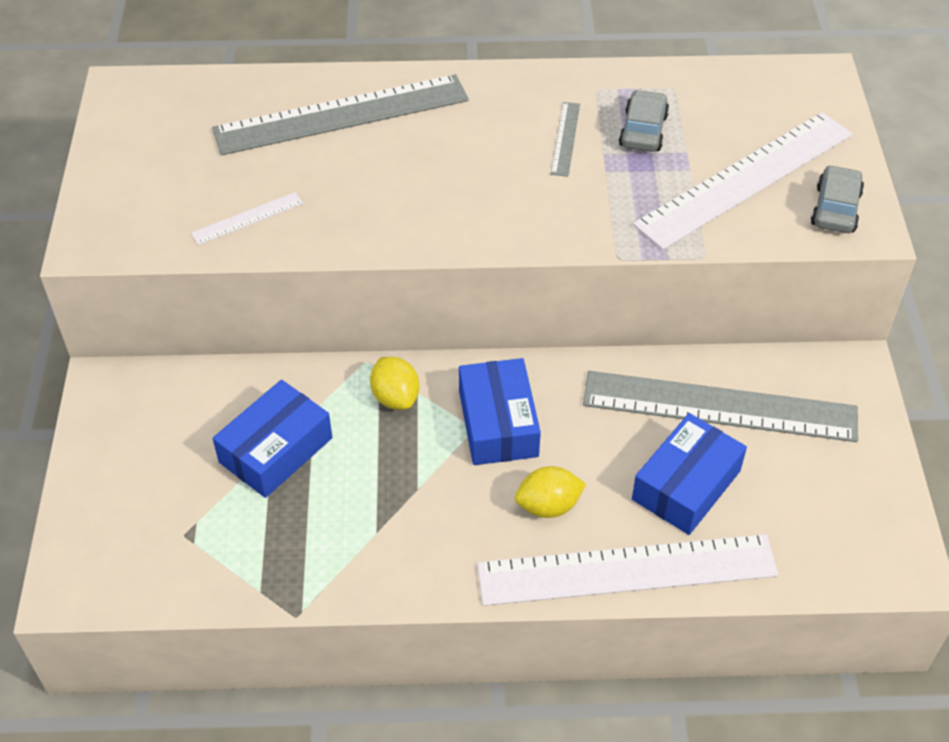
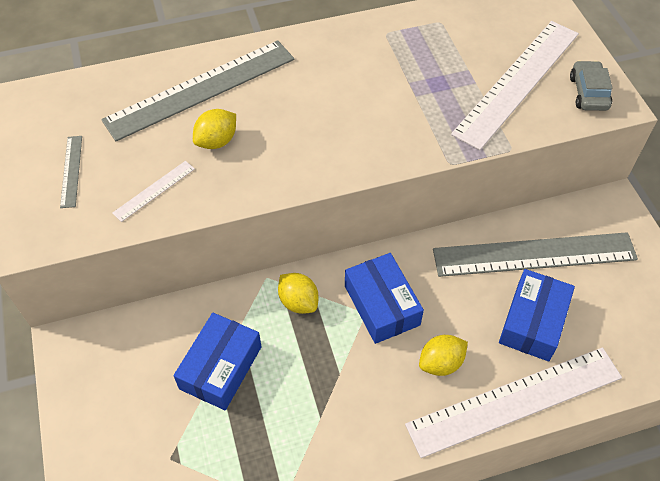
camera: 15 degrees left, 5 degrees up
grey ruler [551,102,580,177] -> grey ruler moved to [60,136,82,208]
grey car [619,90,669,152] -> none
none -> yellow lemon [193,109,236,149]

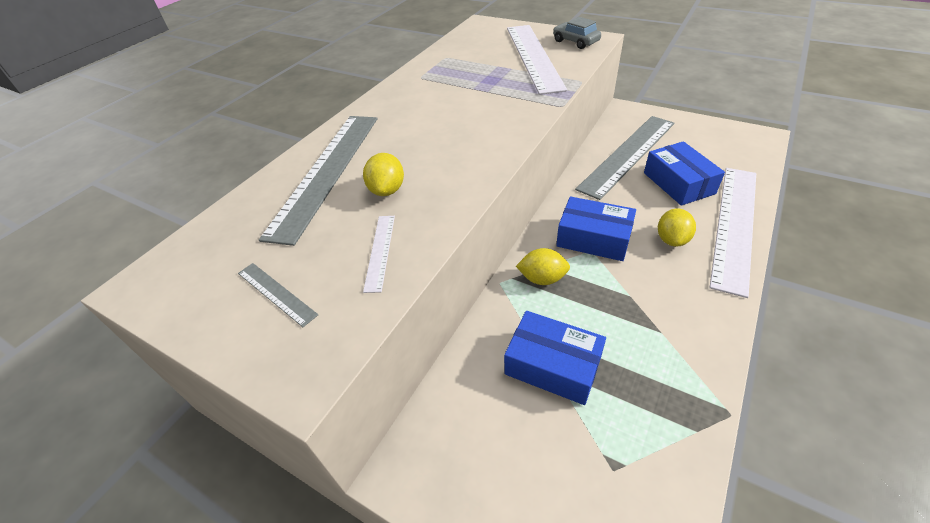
camera: 40 degrees left, 10 degrees down
blue box [173,313,261,410] -> blue box turned 45 degrees counterclockwise [504,311,606,405]

